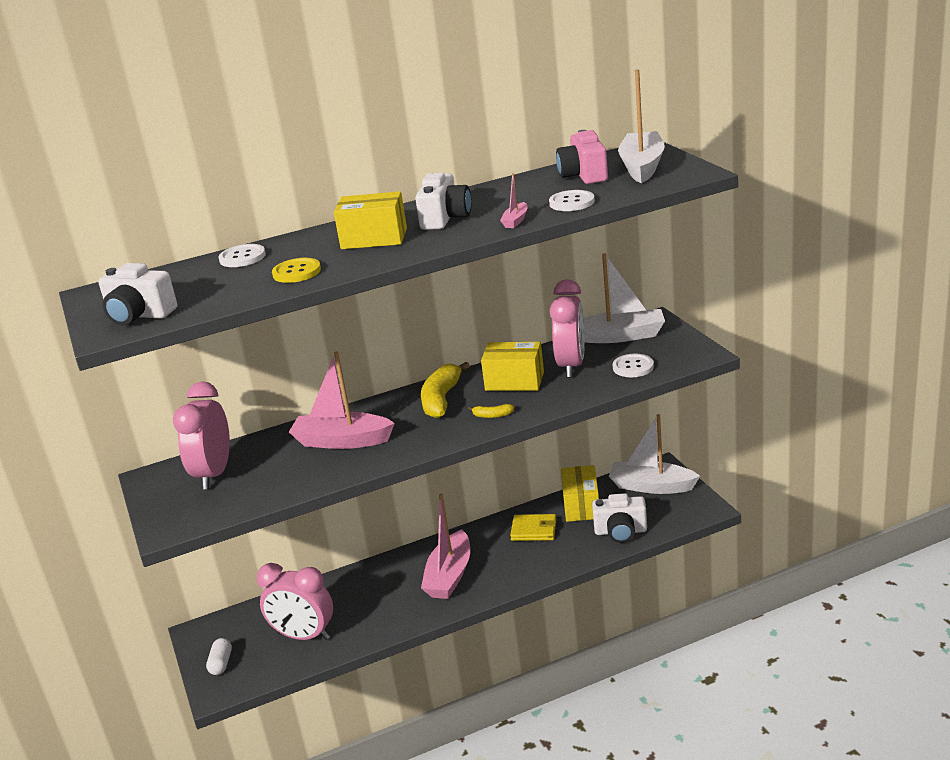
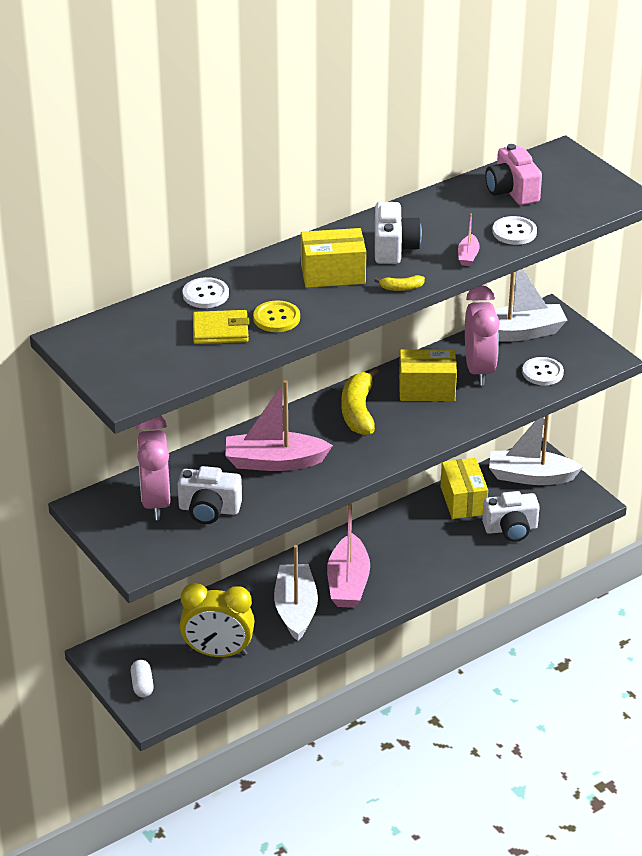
camera: 15 degrees left, 10 degrees up
white camera [98,263,177,325] -> white camera moved to [177,466,242,524]
pink clock [257,563,333,640] -> yellow clock [180,583,255,657]
yellow banana [468,404,514,418] -> yellow banana moved to [374,275,425,291]
yellow wallet [510,514,556,541] -> yellow wallet moved to [193,310,249,344]
white boat [618,70,665,183] -> white boat moved to [274,545,318,641]

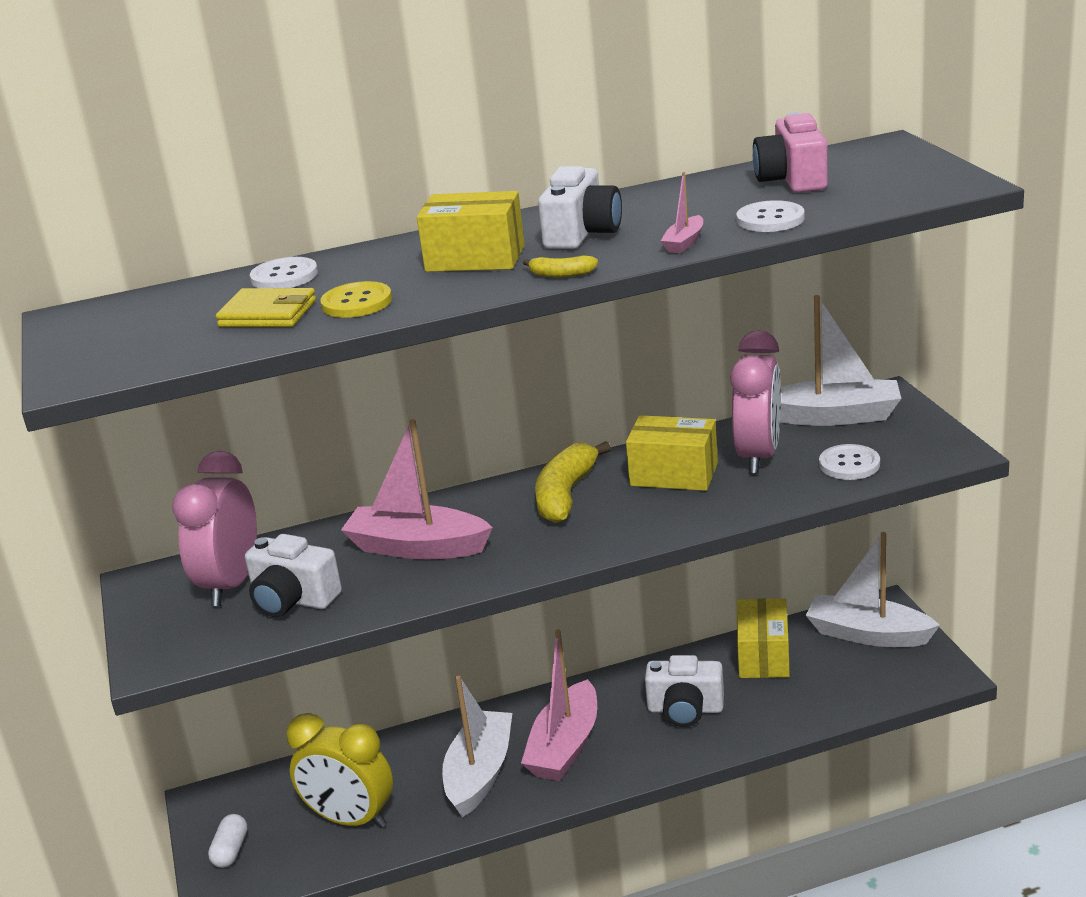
camera: 20 degrees right, 10 degrees down
white camera [482,491,540,542] -> white camera moved to [645,655,724,727]

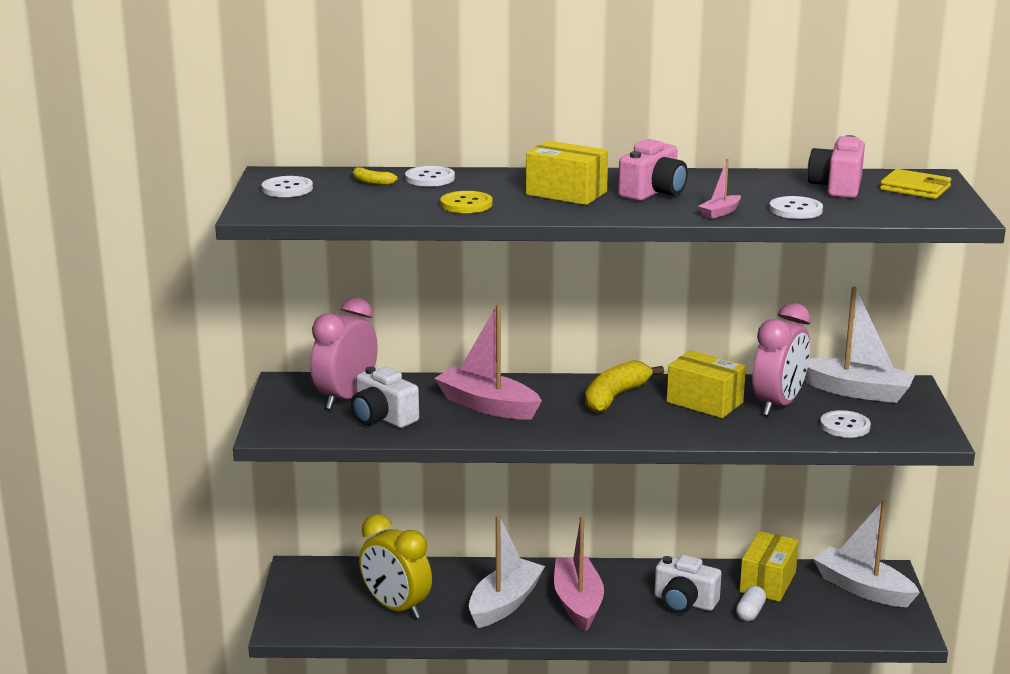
camera: 15 degrees right, 5 degrees down
white capsule [208,814,247,868] -> white capsule moved to [736,586,766,622]
yellow wallet [216,288,316,327] -> yellow wallet moved to [880,169,951,199]
pink boat [521,629,597,781] -> pink boat turned 135 degrees clockwise [554,515,604,632]
yellow banana [523,255,598,277] -> yellow banana moved to [352,167,397,185]
white camera [538,166,622,249] -> pink camera [618,139,688,201]
none -> white button [262,176,313,197]

